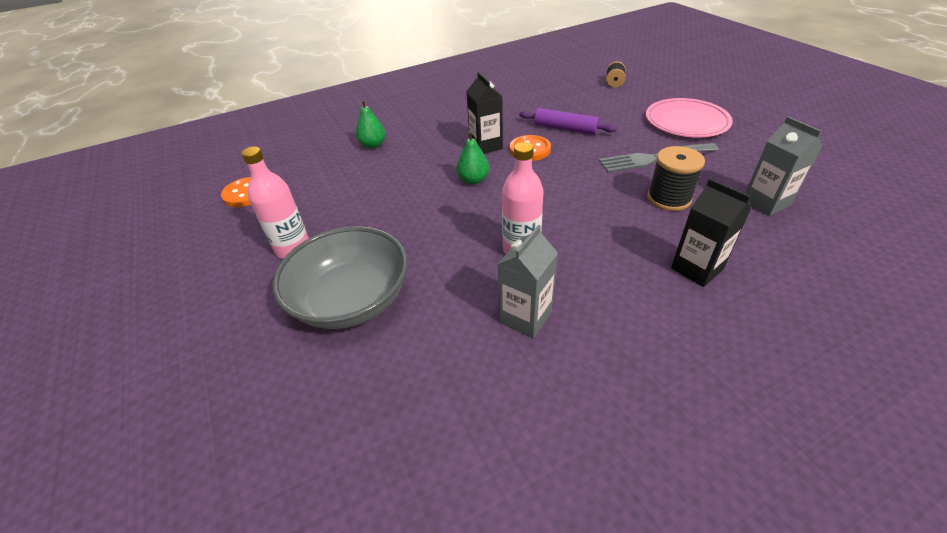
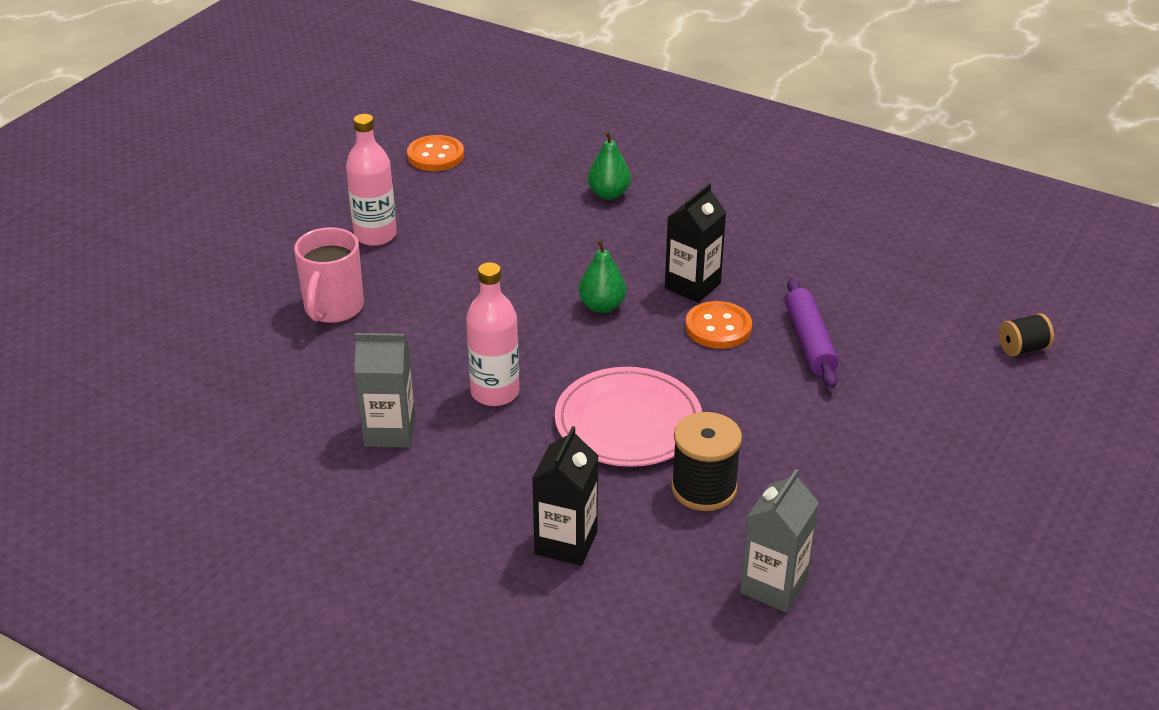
camera: 55 degrees right, 5 degrees down
grey bowl [272,226,408,329] -> pink mug [294,227,364,323]
grey fork [599,143,719,173] -> none
pink plate [646,98,733,138] -> pink plate moved to [555,367,702,467]

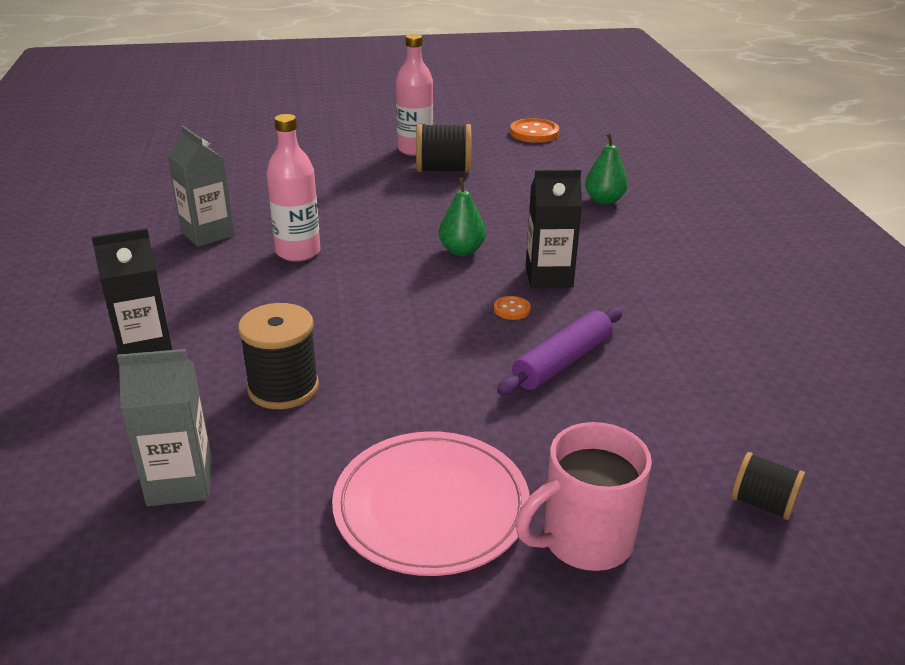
camera: 50 degrees right, 5 degrees down
pink mug [294,227,364,323] -> pink mug moved to [516,422,652,571]
pink plate [555,367,702,467] -> pink plate moved to [332,431,530,576]
orange button [685,301,752,349] -> orange button [494,296,531,320], size x0.52
none -> black spool [416,123,471,173]

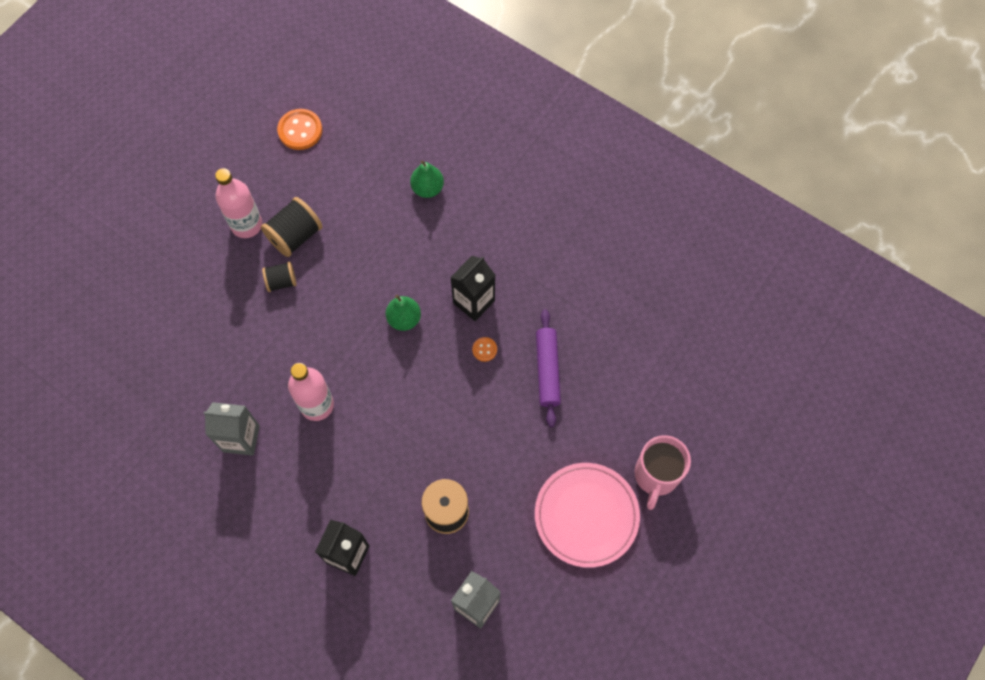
camera: 45 degrees left, 35 degrees up
black spool [731,452,805,520] -> black spool moved to [262,262,296,292]

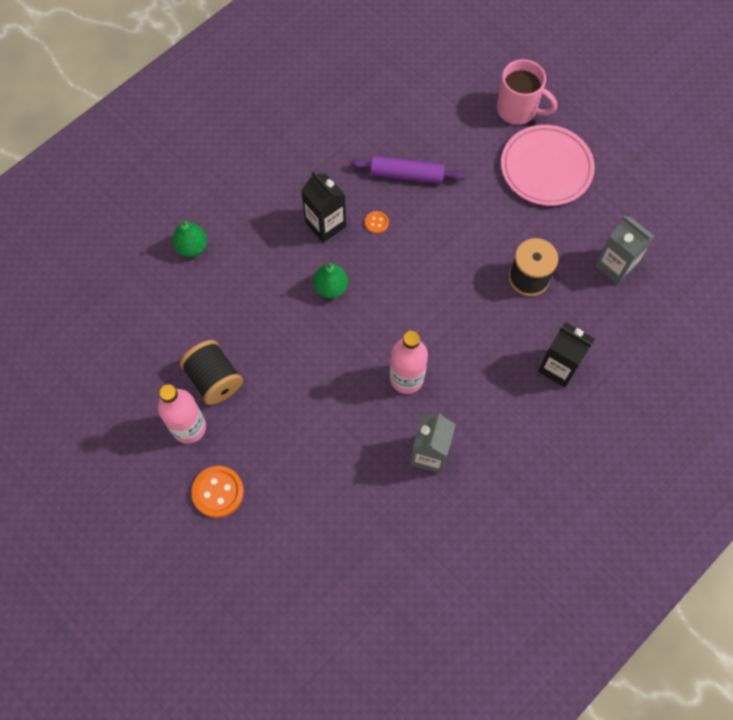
camera: 80 degrees left, 0 degrees up
black spool [262,262,296,292] -> none
orange button [277,109,322,150] -> orange button moved to [191,466,244,518]

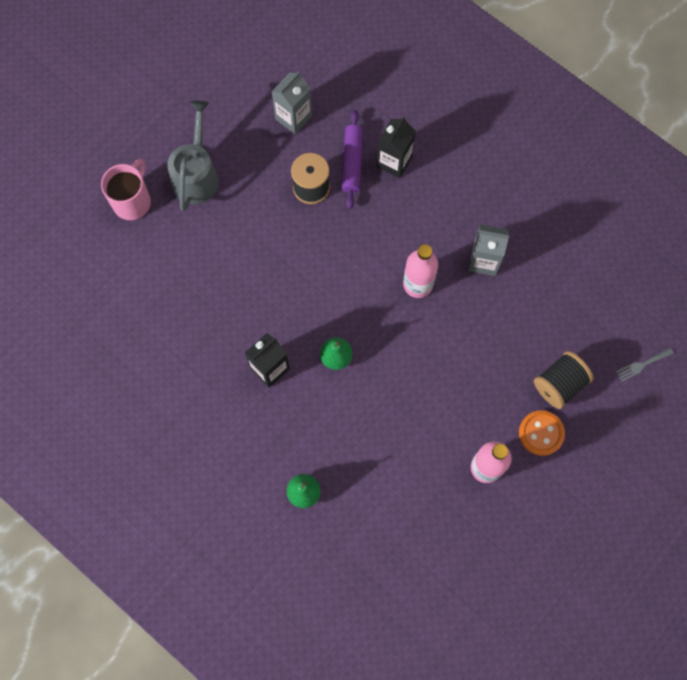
camera: 95 degrees left, 5 degrees up
black spool [180,340,243,405] -> black spool moved to [534,351,594,409]
purple rolling pin [350,156,465,184] -> purple rolling pin moved to [342,110,363,209]
orange button [365,211,389,234] -> none
pink plate [501,125,595,206] -> grey watering can [167,100,219,211]
none -> grey fork [616,348,673,382]

